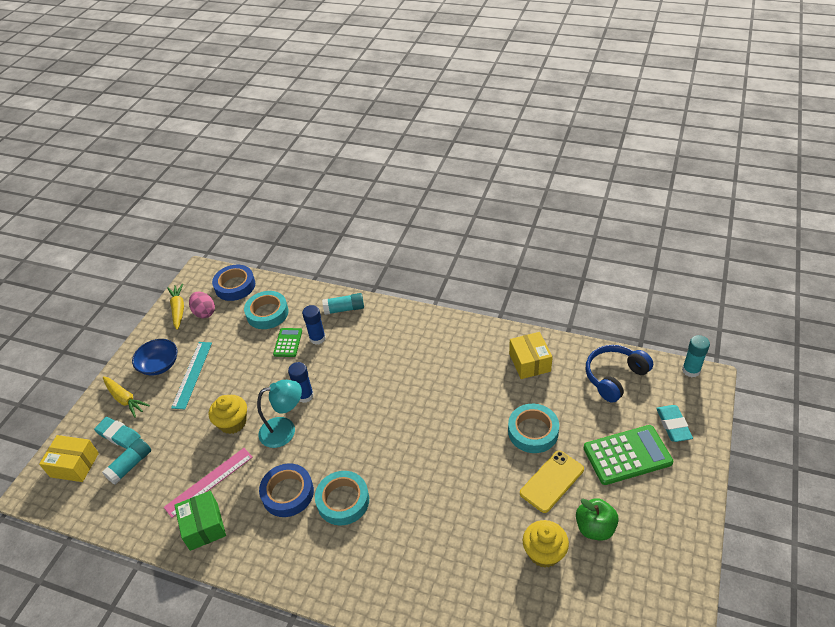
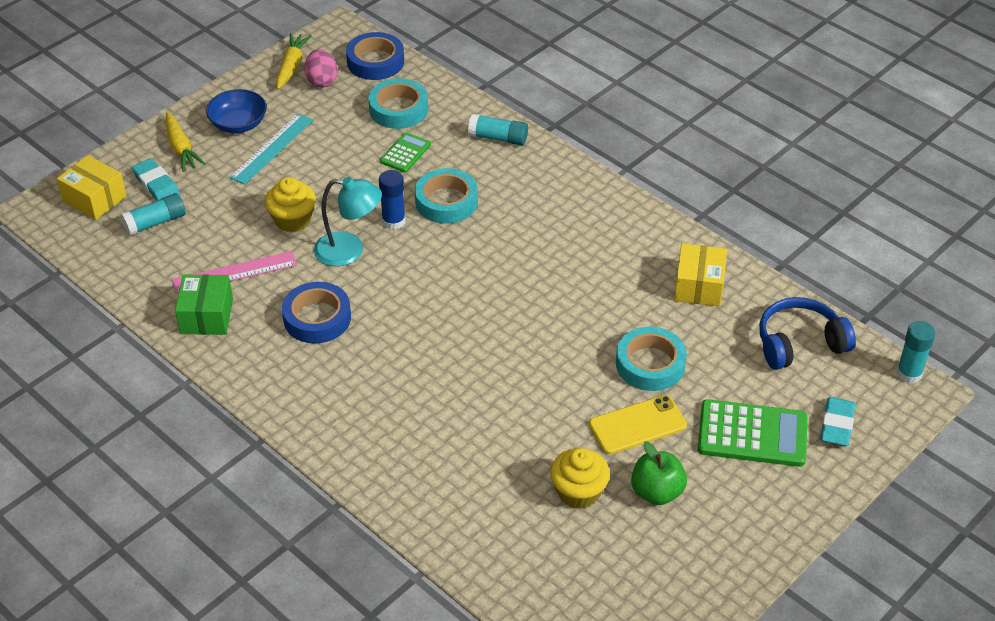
camera: 20 degrees right, 0 degrees up
blue glue stick [302,305,326,345] -> none
turquoise tape [315,471,369,526] -> turquoise tape moved to [415,168,478,224]

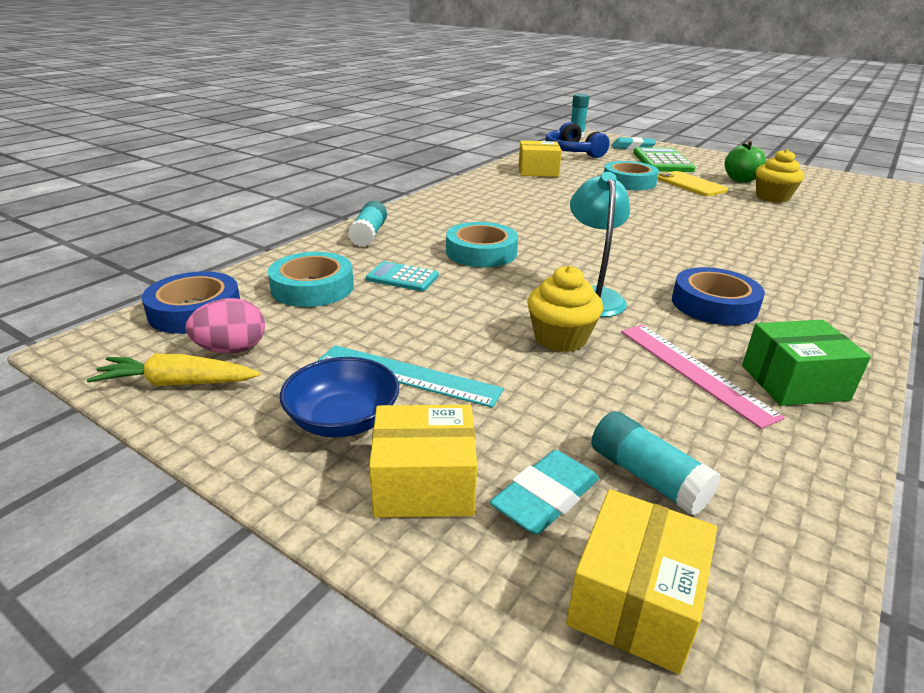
camera: 100 degrees left, 15 degrees down
yellow carrot [166,112,206,172] -> yellow box [369,405,477,518]
blue glue stick [379,170,406,230] -> none
green calculator [380,132,431,172] -> turquoise calculator [366,261,439,291]

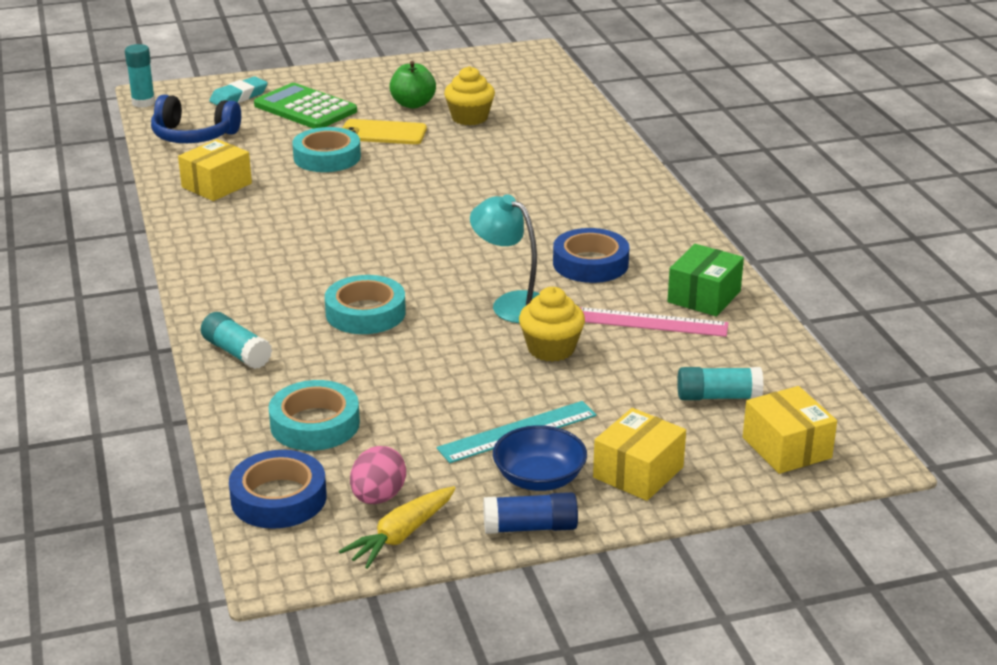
camera: 50 degrees left, 0 degrees up
turquoise calculator [366,261,439,291] -> none
turquoise eraser [490,450,599,535] -> none
none -> blue glue stick [483,492,578,534]

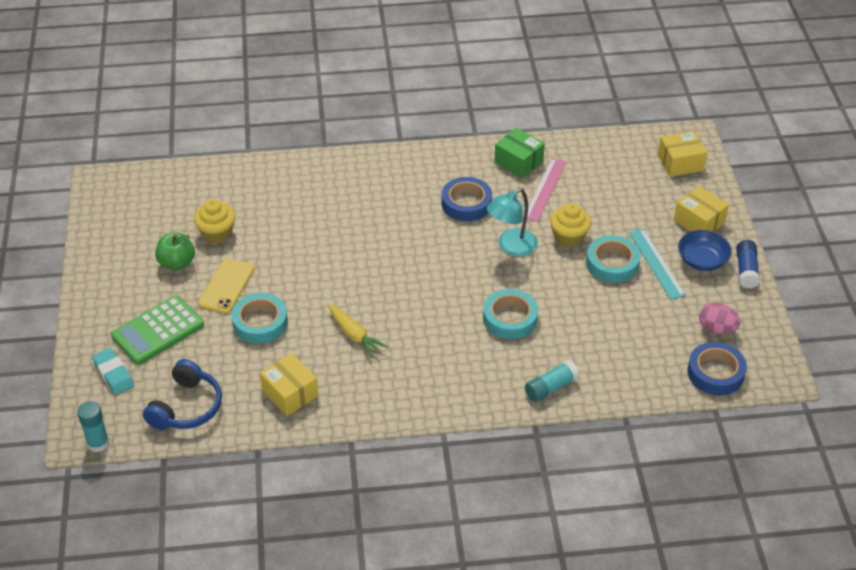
camera: 80 degrees left, 15 degrees up
turquoise tape [269,380,360,451] -> turquoise tape moved to [586,235,640,283]
yellow carrot [339,486,456,569] -> yellow carrot moved to [328,304,388,358]
turquoise glue stick [677,367,764,400] -> none

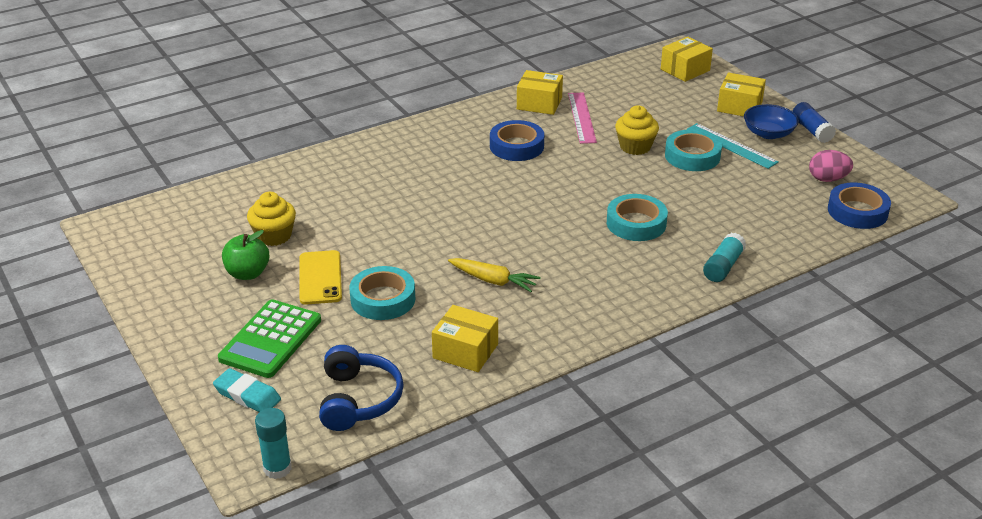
camera: 25 degrees left, 10 degrees down
turquoise lamp [487,188,538,256] -> none
green box [494,128,545,178] -> yellow box [517,70,563,115]

